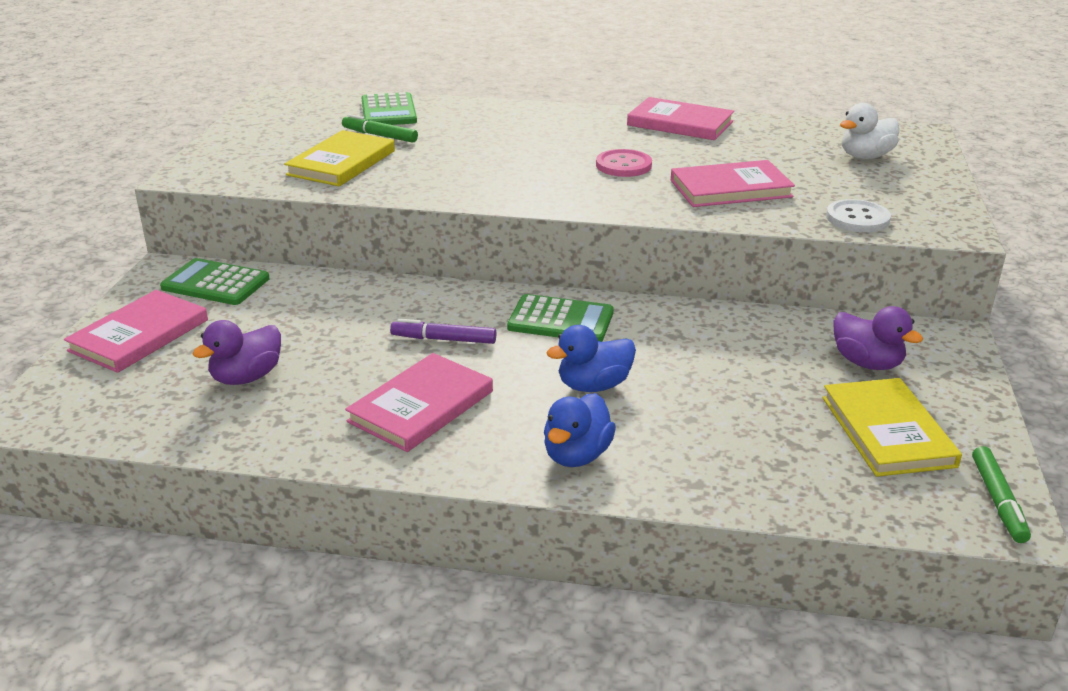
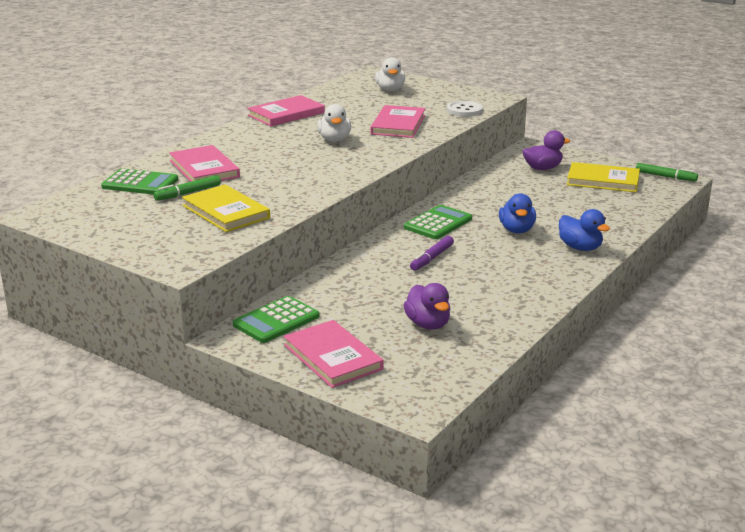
camera: 65 degrees left, 5 degrees down
pink book [345,353,493,452] -> pink book moved to [169,145,240,182]
pink button [596,149,652,177] -> white duck [317,104,351,142]

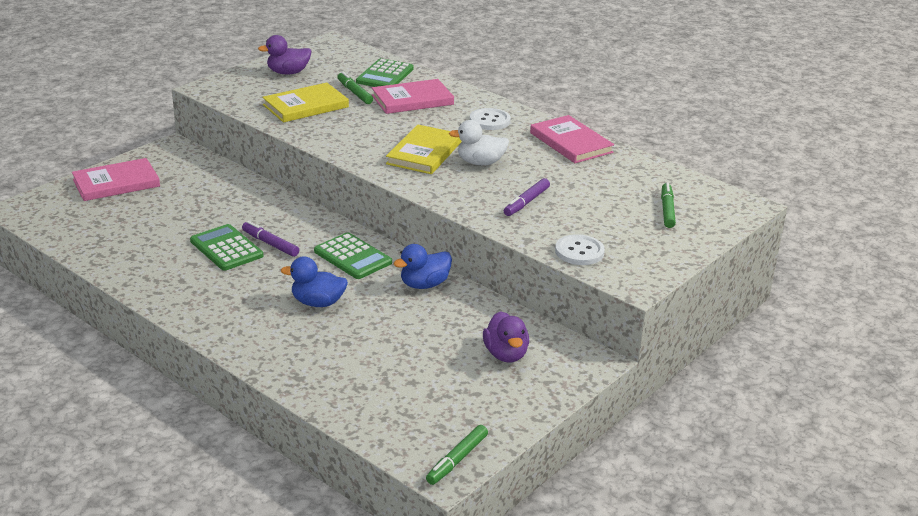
camera: 95 degrees right, 5 degrees up
green calculator [233,296,320,343] -> green calculator moved to [190,224,263,271]
pink book [370,105,425,138] -> purple marker [504,178,550,216]
white duck [375,57,405,91] -> green marker [661,182,676,228]
purple duck [403,283,450,330] -> purple duck moved to [258,35,311,75]
blue duck [559,209,610,251] -> blue duck moved to [393,244,452,289]
yellow book [567,162,640,192] -> yellow book moved to [386,124,462,174]
none -> white button [470,108,511,130]

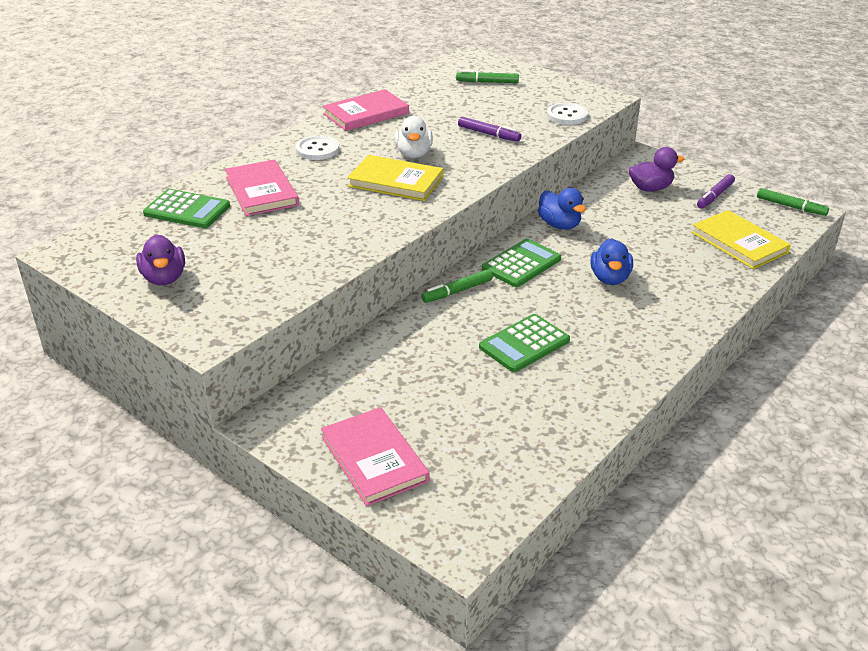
camera: 90 degrees left, 5 degrees up
purple marker [242,221,299,257] -> purple marker moved to [697,174,735,209]
yellow book [262,83,349,123] -> yellow book moved to [692,210,791,269]
green marker [337,72,373,104] -> green marker moved to [421,269,493,303]

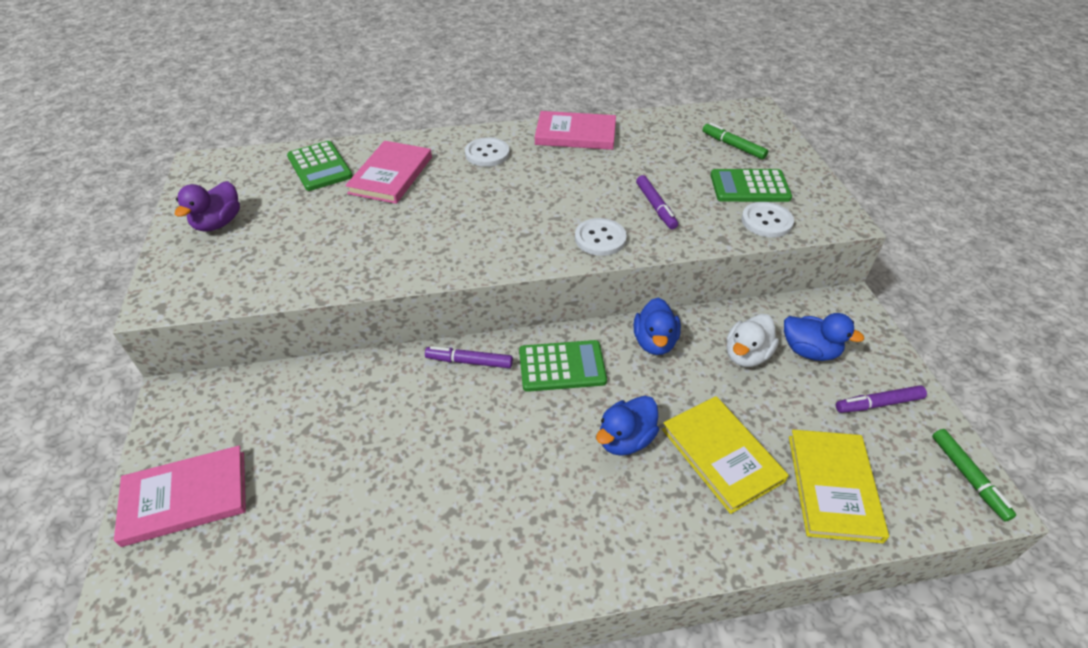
camera: 40 degrees right, 10 degrees up
pink book [321,407,430,506] -> pink book turned 60 degrees clockwise [114,446,246,547]
yellow book [347,155,443,201] -> yellow book moved to [662,396,789,514]
white duck [394,116,433,158] -> white duck moved to [727,314,779,367]
green marker [421,269,493,303] -> purple marker [425,346,513,368]
green calculator [479,314,570,372] -> green calculator moved to [710,169,792,202]
purple duck [628,147,685,192] -> blue duck [784,313,864,361]
none -> white button [575,218,627,256]

